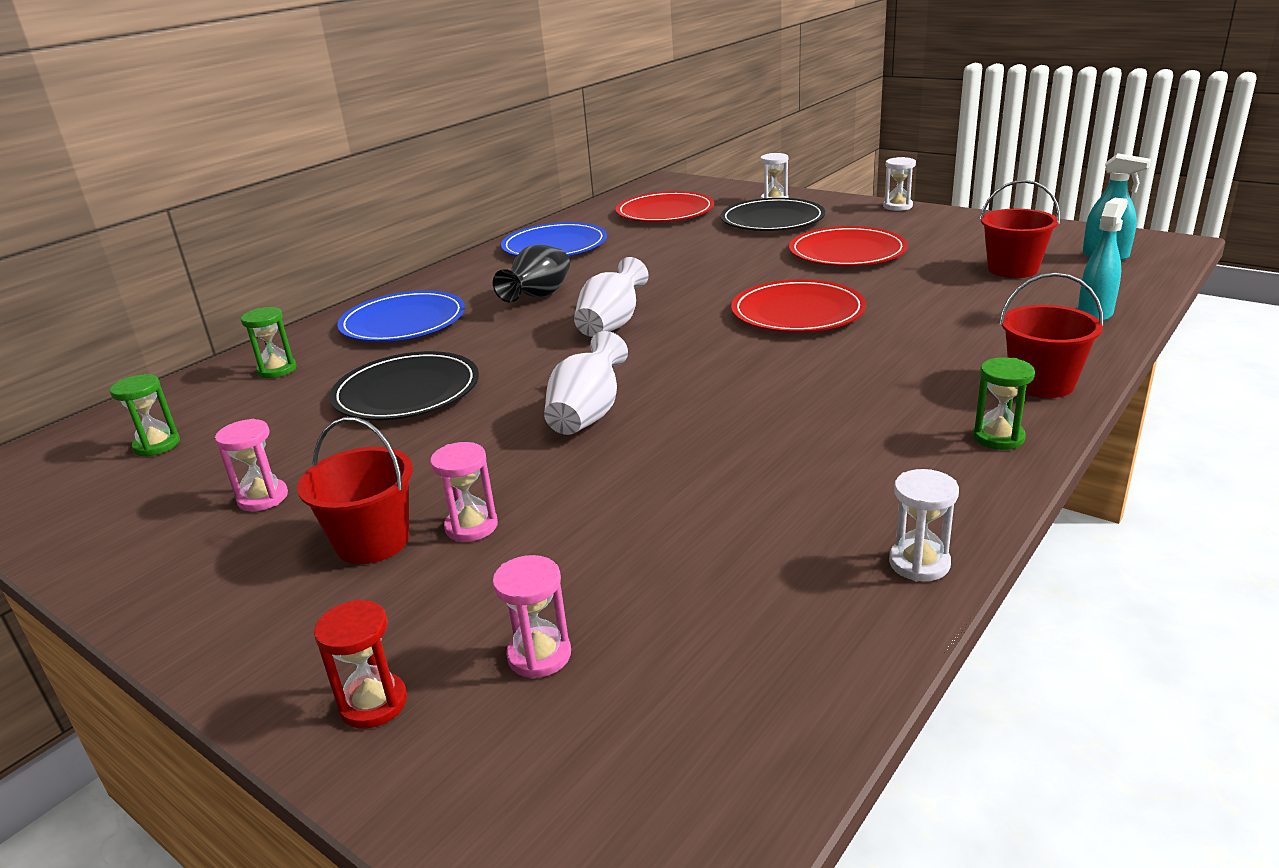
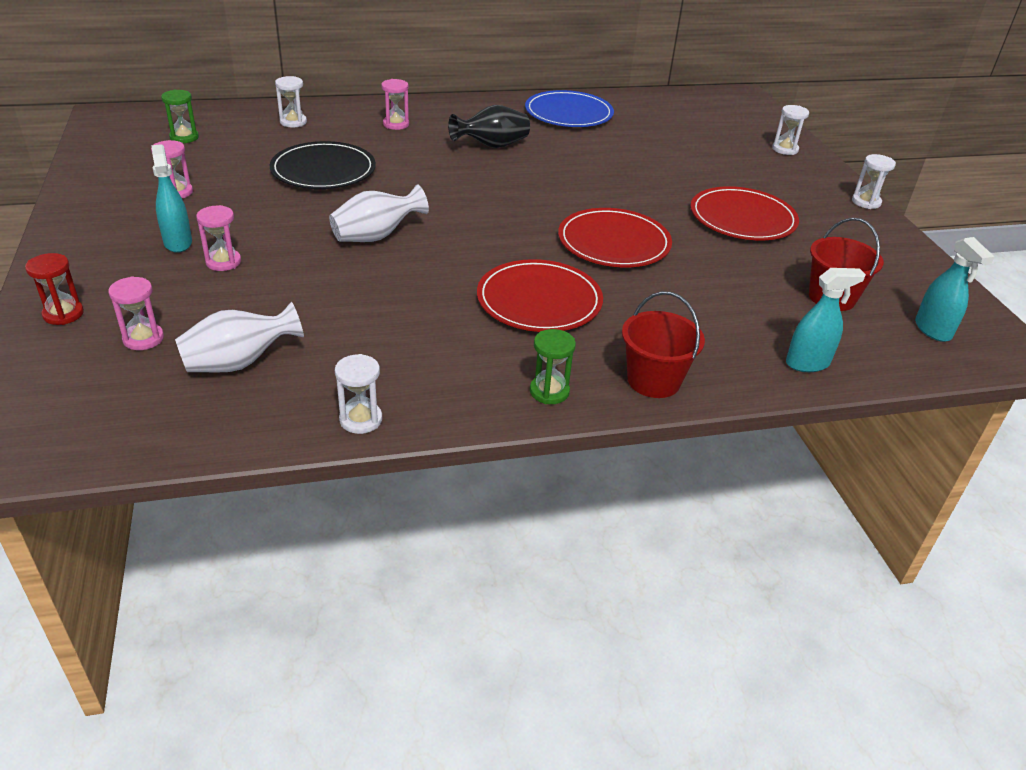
camera: 35 degrees right, 10 degrees up
green hourglass [241,307,297,378] -> white hourglass [275,76,307,128]
red bucket [297,417,413,564] -> turquoise spray bottle [152,144,192,253]
blue plate [337,291,465,342] -> pink hourglass [381,79,409,130]
white vase [574,257,649,337] -> white vase moved to [175,302,304,373]
red plate [616,191,714,222] -> red plate moved to [477,259,603,332]
black plate [720,198,825,231] -> none

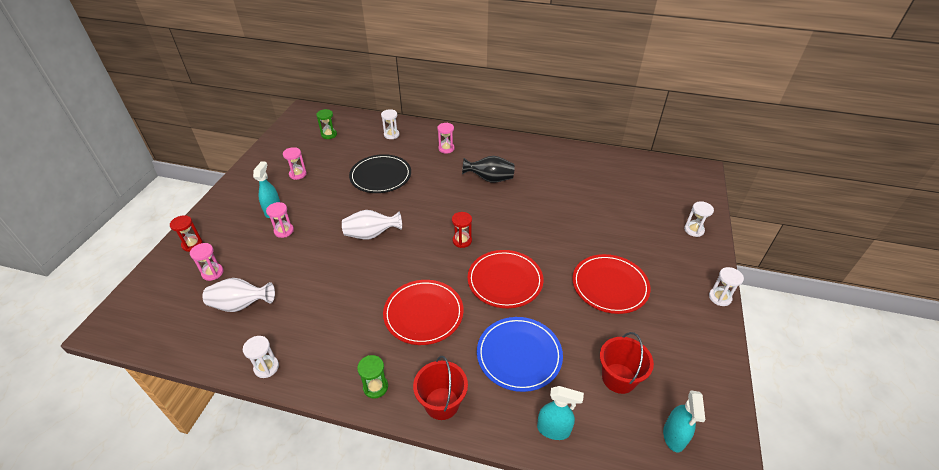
camera: 30 degrees right, 5 degrees up
blue plate [525,90,614,127] -> blue plate moved to [477,317,563,392]
none -> red hourglass [452,212,472,248]

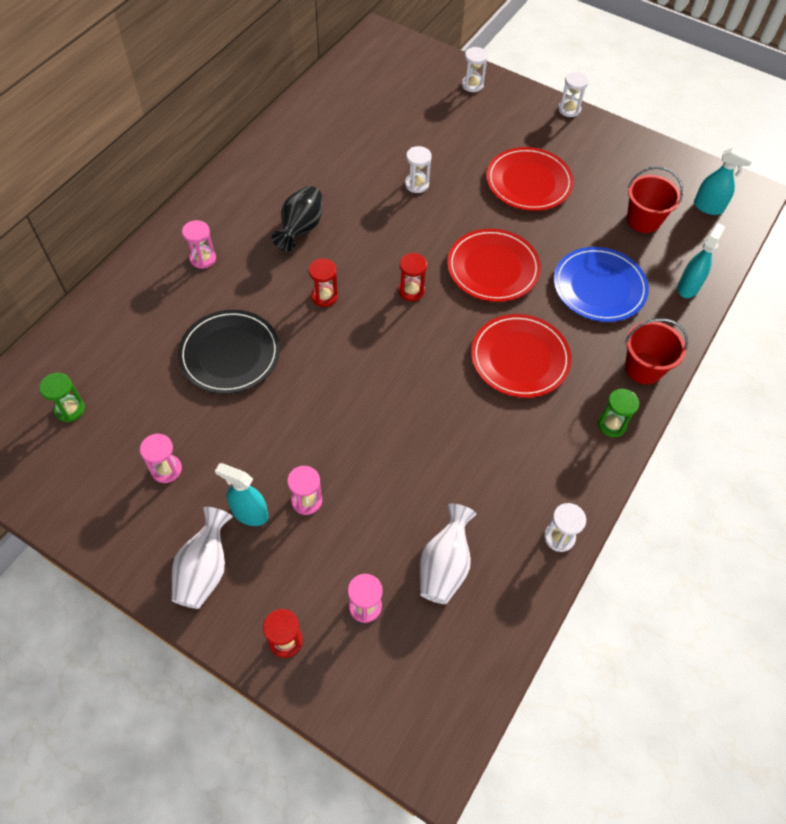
camera: 75 degrees left, 15 degrees up
white vase [342,210,402,240] -> white vase moved to [172,507,233,609]
white hourglass [381,109,399,139] -> white hourglass moved to [405,146,432,193]
none -> red hourglass [308,258,338,307]

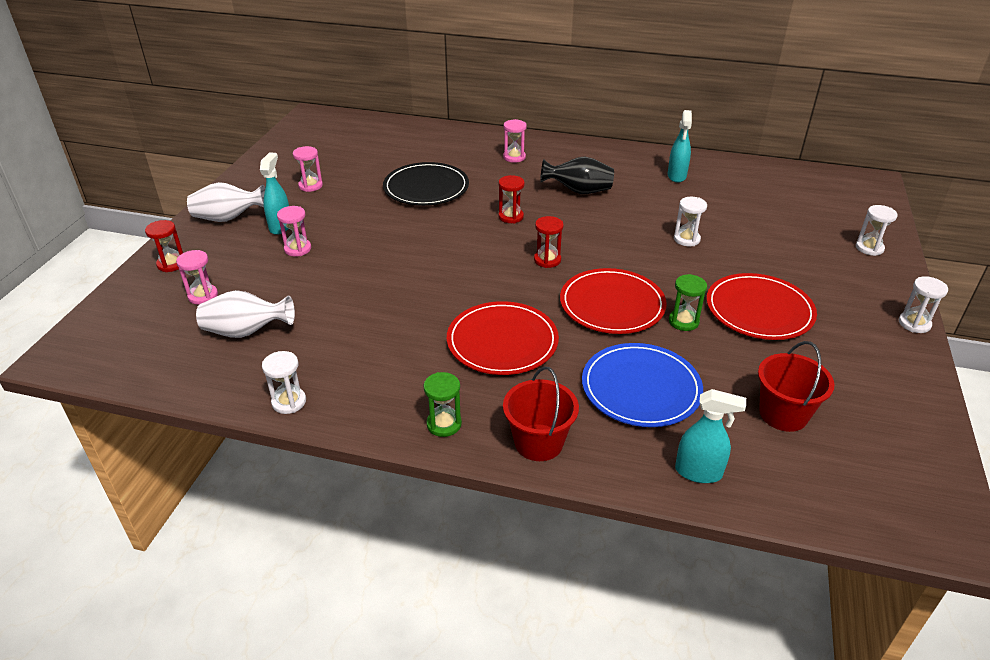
camera: 75 degrees right, 20 degrees down
green hourglass [39,373,85,422] -> green hourglass moved to [669,274,707,331]
turquoise spray bottle [694,148,754,215] -> turquoise spray bottle moved to [668,110,692,183]

